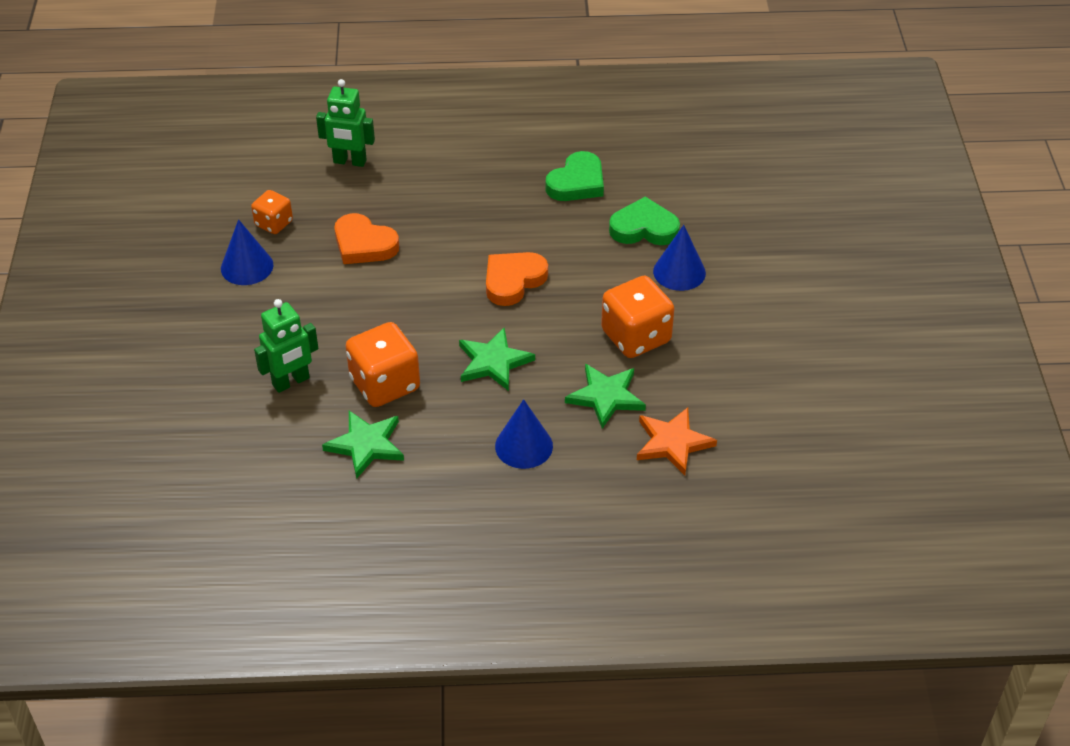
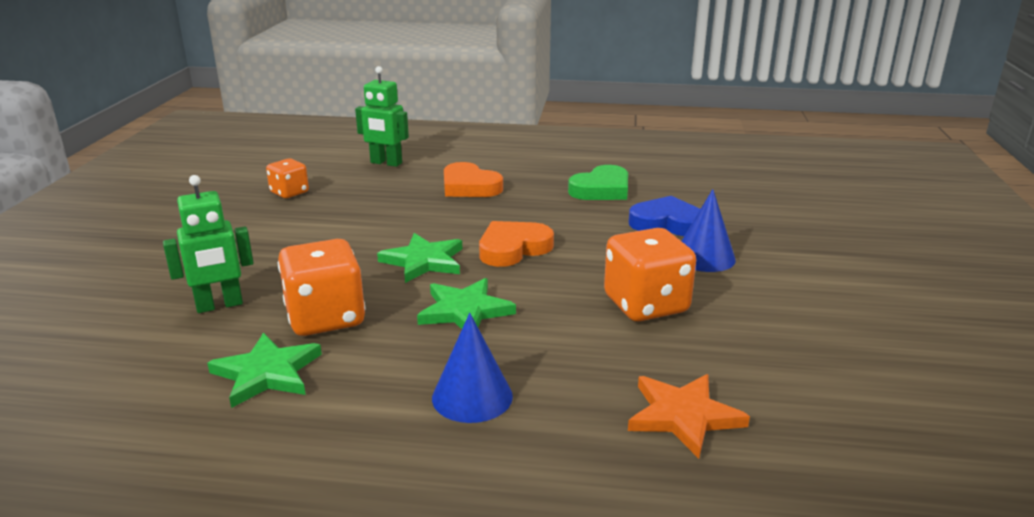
camera: 10 degrees right, 20 degrees down
blue cone [221,219,273,285] -> none
orange heart [334,213,399,264] -> orange heart moved to [444,162,503,197]
green star [565,364,646,429] -> green star moved to [377,233,462,283]
green heart [609,197,680,245] -> blue heart [629,196,700,236]

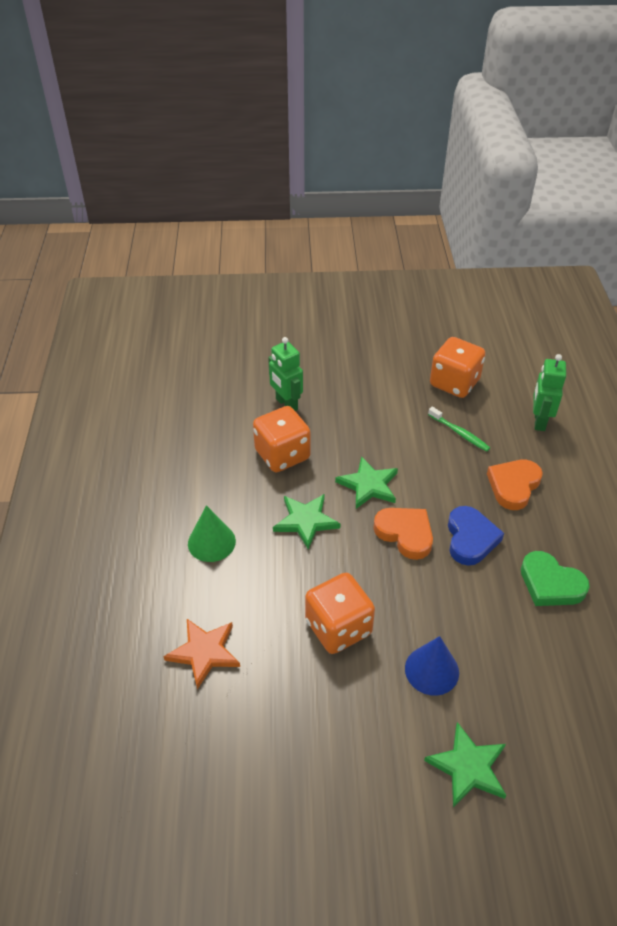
camera: 80 degrees right, 20 degrees up
green star [207,333,322,408] -> green star moved to [424,722,506,807]
orange dice [266,158,309,198] -> orange dice [430,337,485,398], size x1.73
blue cone [432,313,513,423] -> green cone [188,505,236,562]
blue heart [629,196,700,236] -> blue heart moved to [448,506,504,566]
none -> green toothbrush [428,407,490,452]

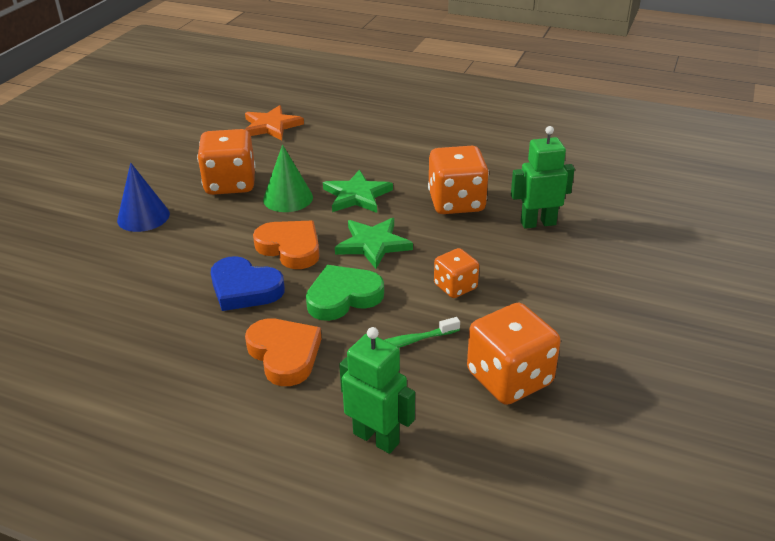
camera: 115 degrees right, 10 degrees down
green cone [188,505,236,562] -> green cone moved to [263,145,313,212]
orange heart [373,508,433,560] -> orange heart turned 120 degrees counterclockwise [253,221,320,269]
green star [424,722,506,807] -> none
green heart [521,551,590,606] -> green heart moved to [306,265,384,321]
none -> orange dice [434,248,479,298]

